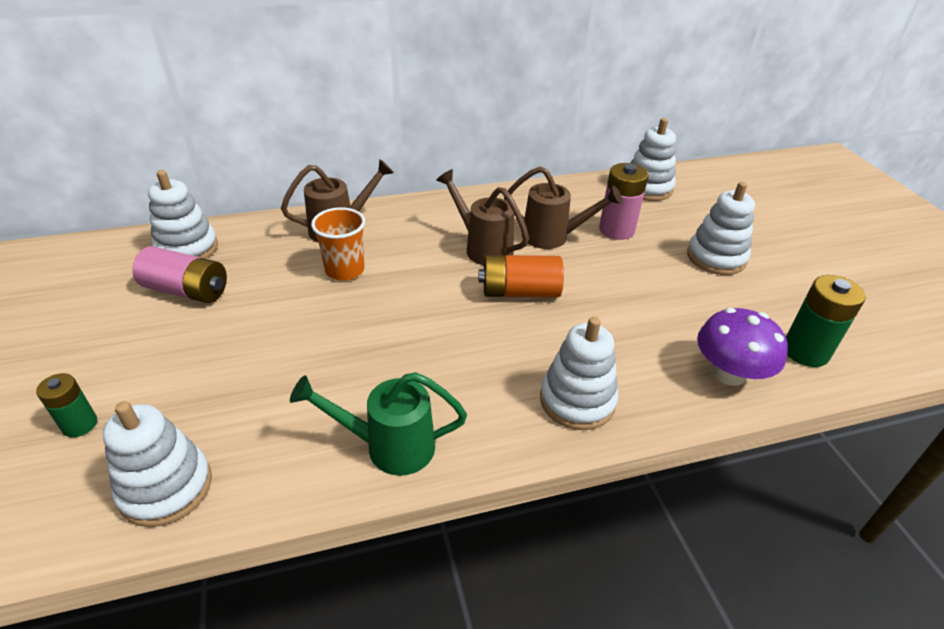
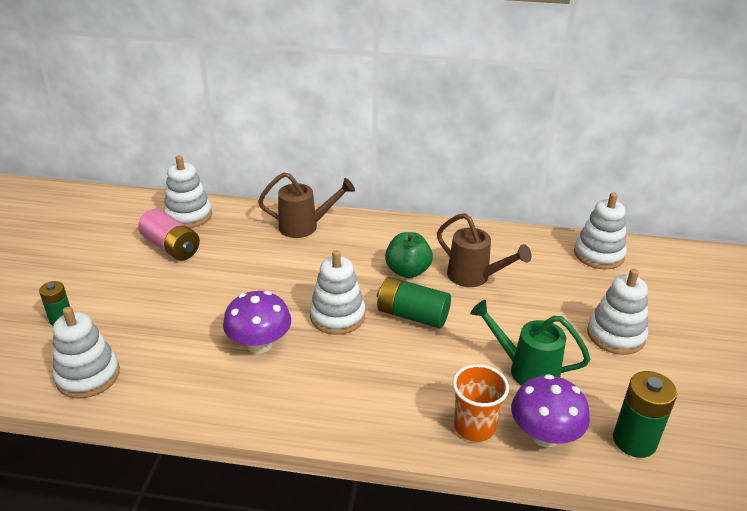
camera: 25 degrees right, 5 degrees down
green watering can [290,372,467,476] -> green watering can moved to [470,300,590,386]
orange cup [311,207,365,281] -> orange cup moved to [453,364,509,442]
brown watering can [436,169,529,265] -> green apple [385,232,433,278]
orange battery [479,255,564,297] -> green battery [377,277,451,329]
white stacking toy [540,317,618,430] -> white stacking toy moved to [310,250,365,335]
pink battery [599,163,649,240] -> none
none -> purple mushroom [223,291,291,354]

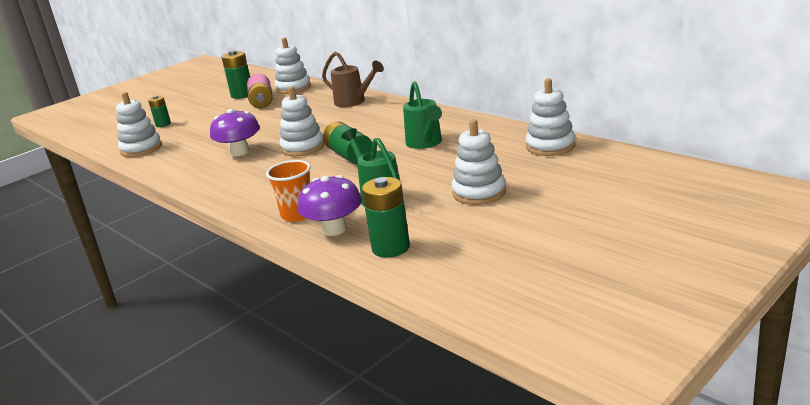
camera: 40 degrees right, 10 degrees down
green apple [385,232,433,278] -> none
brown watering can [437,213,532,287] -> green watering can [403,81,442,149]
none -> green battery [222,50,250,99]

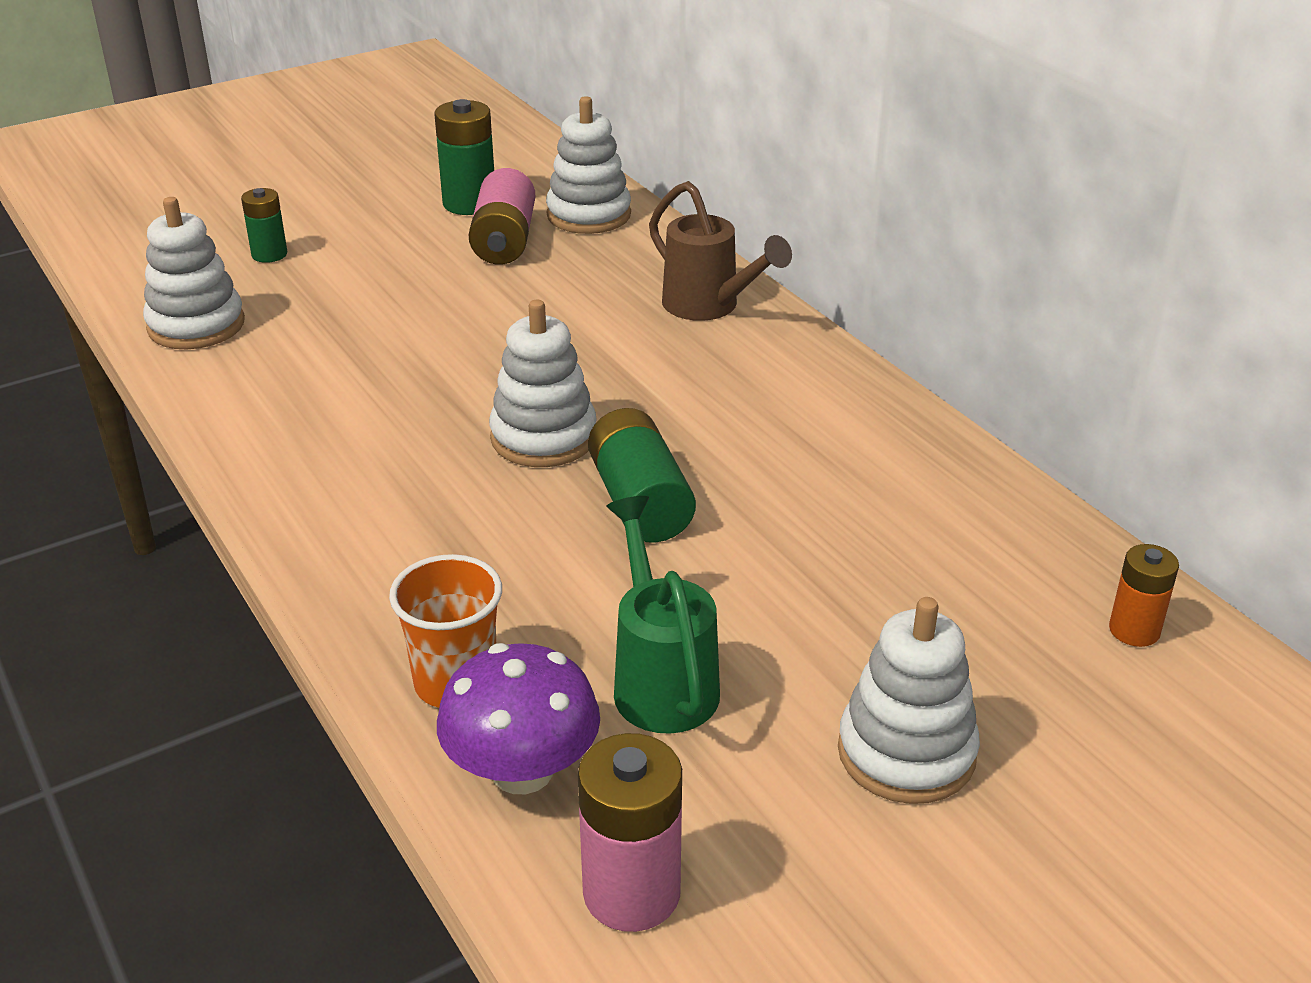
camera: 10 degrees right, 10 degrees up
purple mushroom [210,109,260,156] -> none
green battery [362,177,410,258] -> pink battery [578,733,682,932]
green watering can [403,81,442,149] -> none
white stacking toy [526,78,575,156] -> orange battery [1109,544,1179,647]

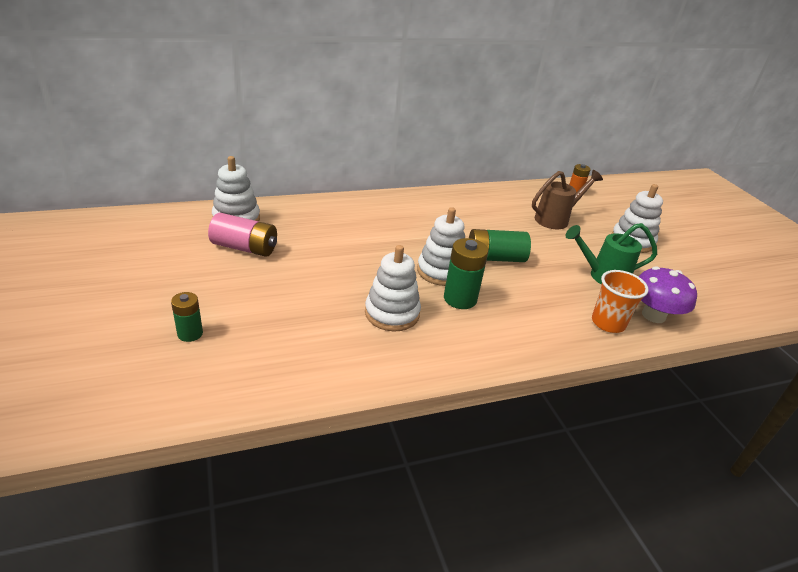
camera: 80 degrees left, 0 degrees up
white stacking toy [143,197,245,349] -> white stacking toy moved to [365,245,421,331]
green battery [434,99,494,215] -> green battery moved to [444,238,488,309]
pink battery [578,733,682,932] -> none
brown watering can [649,181,792,321] -> brown watering can moved to [532,170,603,229]

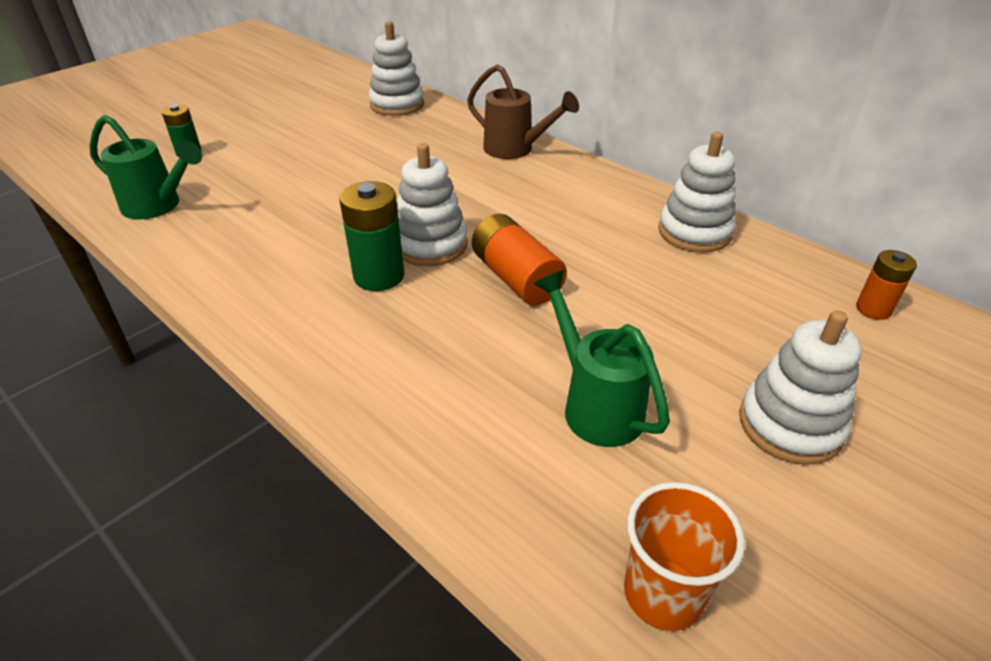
camera: 65 degrees right, 5 degrees up
pink battery [208,213,277,257] -> none
white stacking toy [365,245,421,331] -> white stacking toy moved to [658,132,736,253]
green battery [469,229,531,262] -> orange battery [472,214,567,305]
brown watering can [532,170,603,229] -> brown watering can moved to [467,64,579,159]
orange cup [592,270,648,333] -> orange cup moved to [624,482,745,631]
purple mushroom [639,266,697,323] -> none
none -> green watering can [90,115,202,220]

